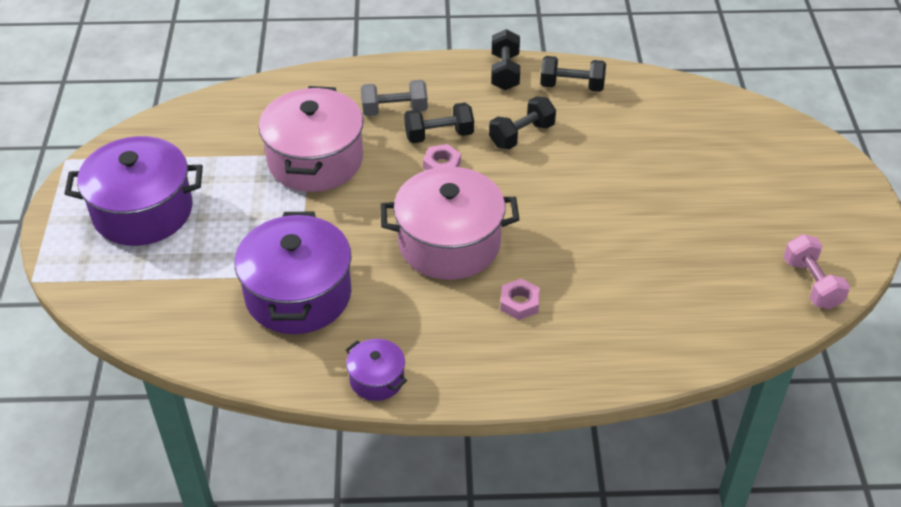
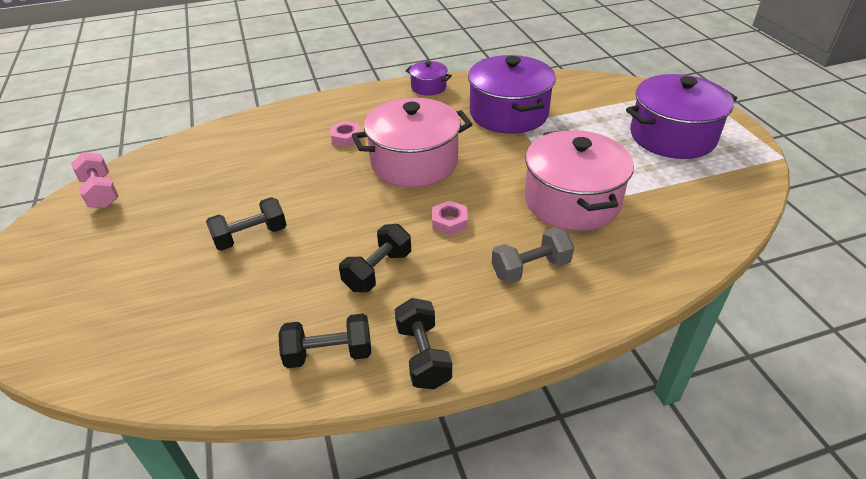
camera: 165 degrees right, 5 degrees down
black dumbbell [404,103,474,143] -> black dumbbell moved to [206,197,286,251]

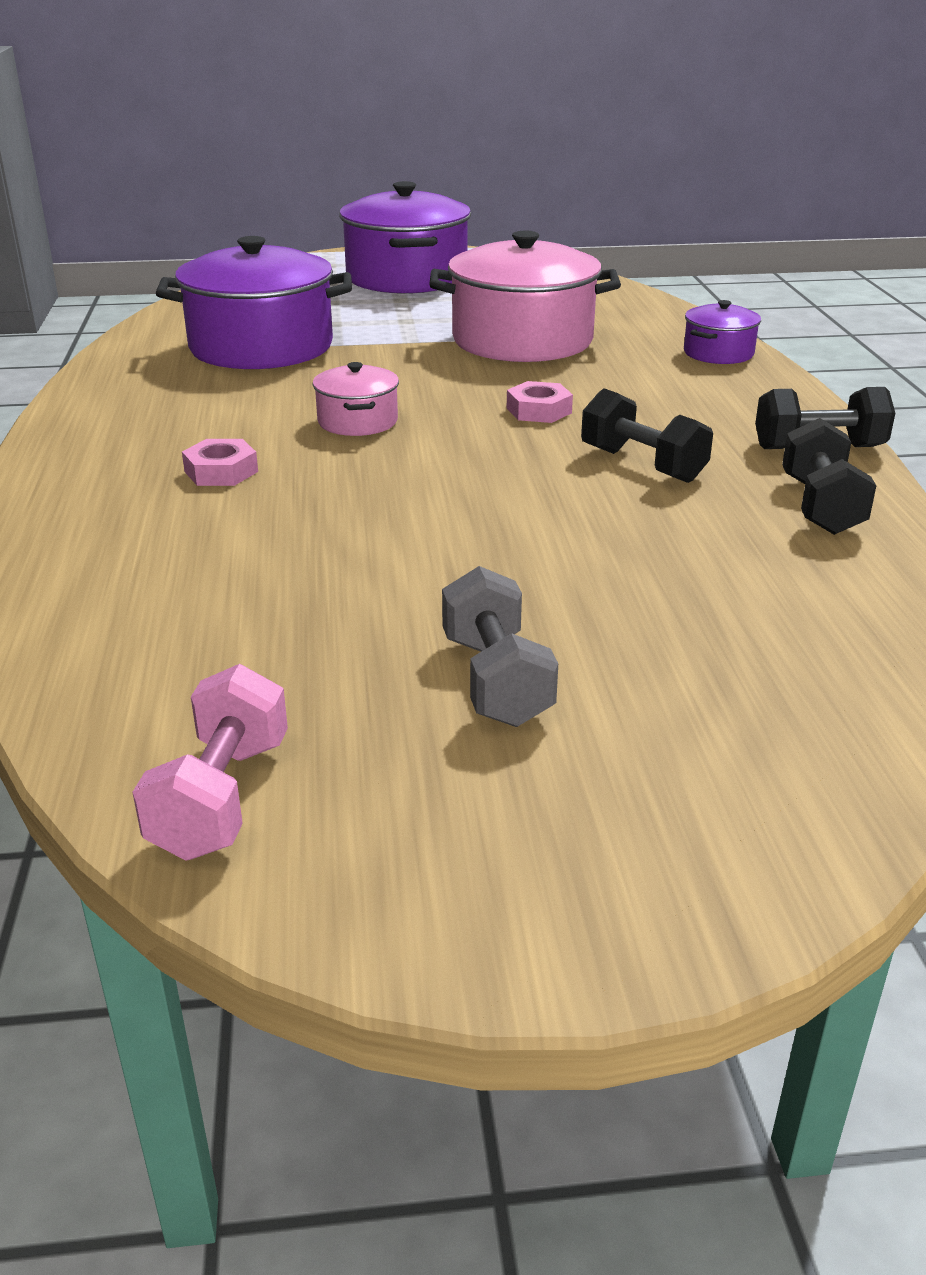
camera: 80 degrees left, 10 degrees down
pink dumbbell [71,152,119,208] -> pink dumbbell turned 60 degrees counterclockwise [132,664,288,861]
black dumbbell [206,197,286,251] -> none
pink pot [352,98,473,188] -> pink pot [313,362,399,436], size x0.48
purple pot [405,61,452,96] -> purple pot moved to [684,300,761,364]
grey dumbbell [492,228,574,284] -> grey dumbbell moved to [442,566,558,727]

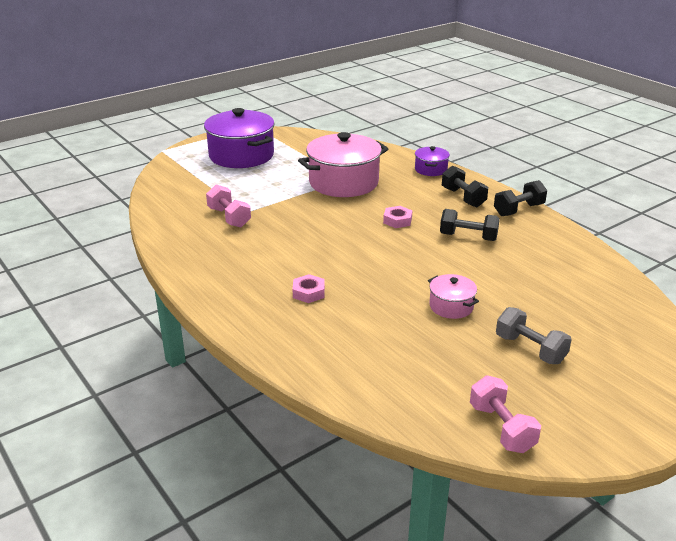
camera: 30 degrees left, 0 degrees up
purple pot [156,236,352,369] -> pink dumbbell [206,185,251,227]
pink pot [313,362,399,436] -> pink pot moved to [428,274,479,319]
black dumbbell [782,418,876,535] -> black dumbbell moved to [442,165,488,207]

